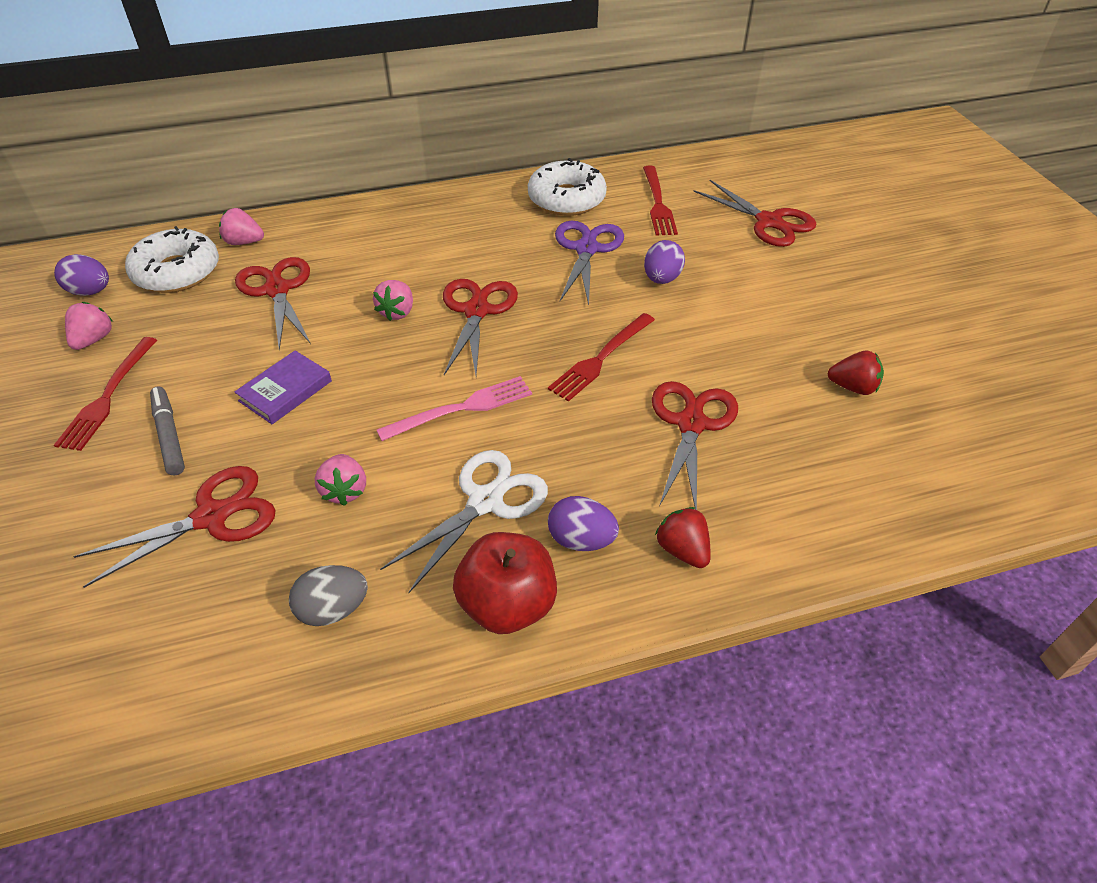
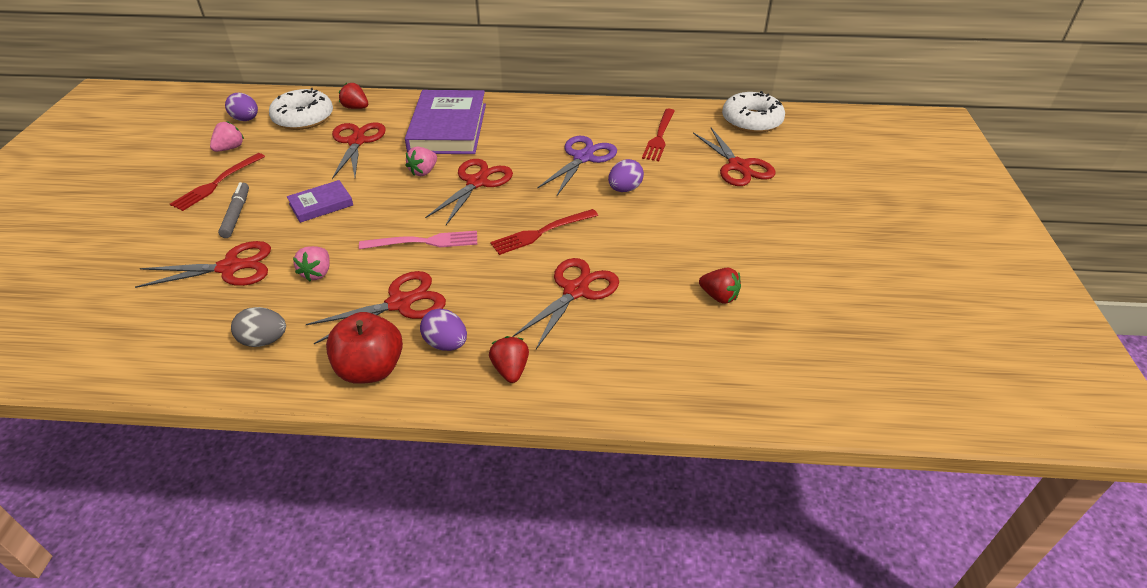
camera: 20 degrees right, 5 degrees down
pink strawberry [219,208,264,245] -> red strawberry [339,83,368,109]
white scissors [380,450,548,593] -> red scissors [305,271,446,344]
white donut [528,158,607,216] -> white donut moved to [722,91,785,133]
none -> purple book [405,90,486,154]

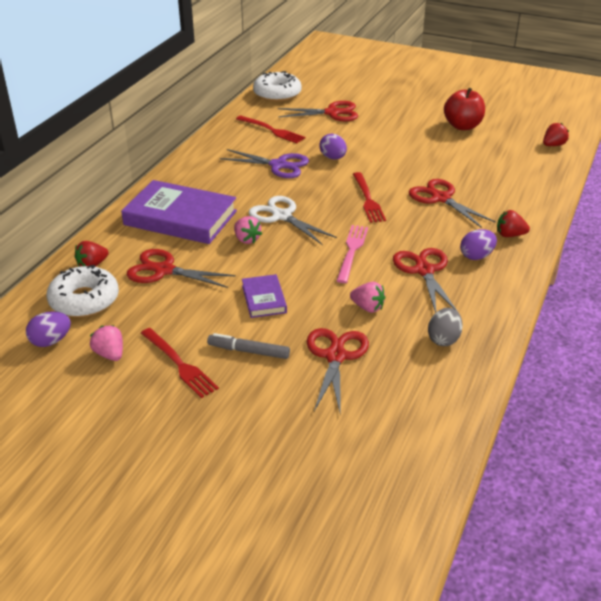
camera: 70 degrees left, 5 degrees down
red apple [326,312,403,384] -> red apple moved to [444,88,485,130]
red scissors [425,159,513,225] -> white scissors [249,196,337,245]
purple scissors [537,136,617,196] -> purple scissors turned 150 degrees clockwise [220,149,309,178]
red strawberry [699,268,741,304] -> red strawberry moved to [543,123,569,146]

